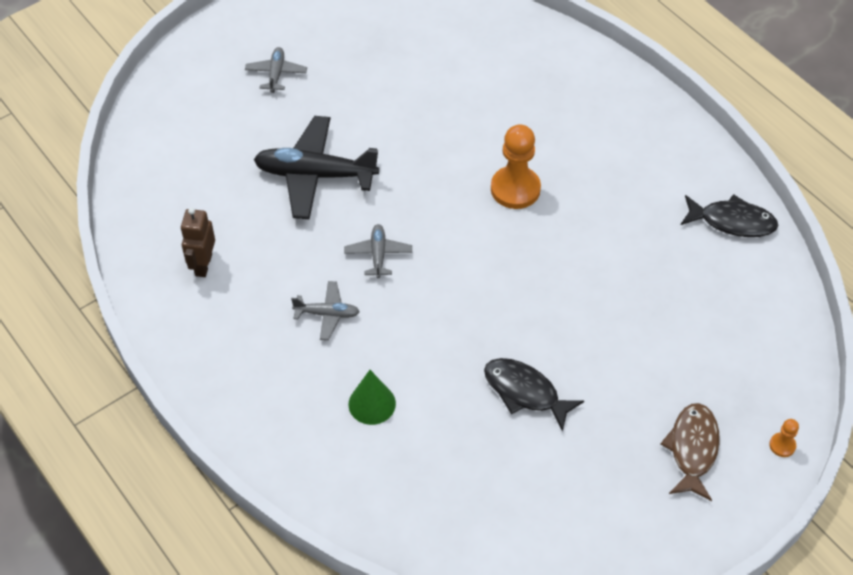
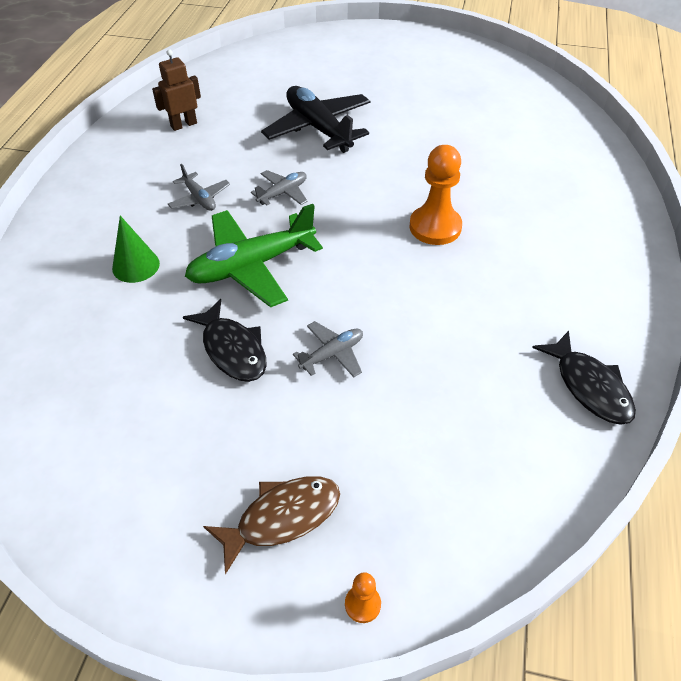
camera: 50 degrees right, 5 degrees down
grey plane [245,47,307,93] -> grey plane moved to [293,321,363,377]
black fish [484,358,584,432] -> black fish turned 150 degrees clockwise [183,299,267,382]
none -> green plane [185,204,323,307]

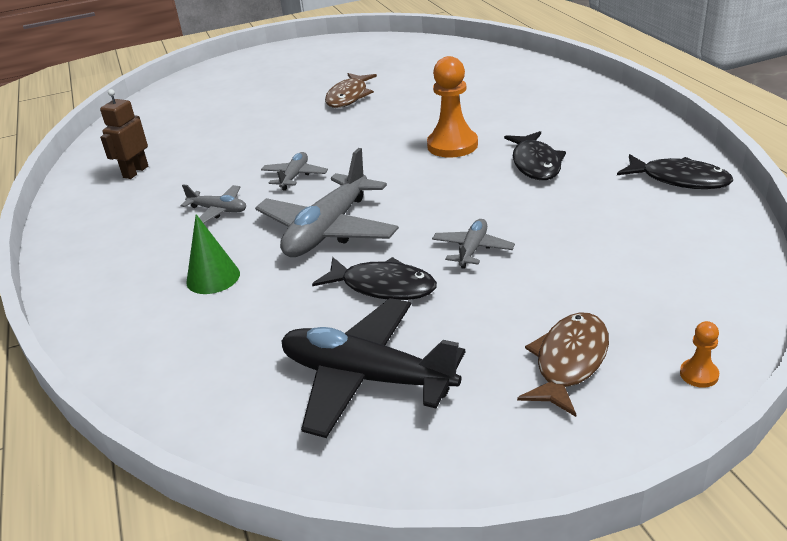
camera: 30 degrees left, 15 degrees down
green plane [185,204,323,307] -> grey plane [255,148,399,257]
black plane [261,86,371,153] -> black plane moved to [282,298,465,438]
none -> brown fish [325,73,377,108]
none -> black fish [504,131,566,180]

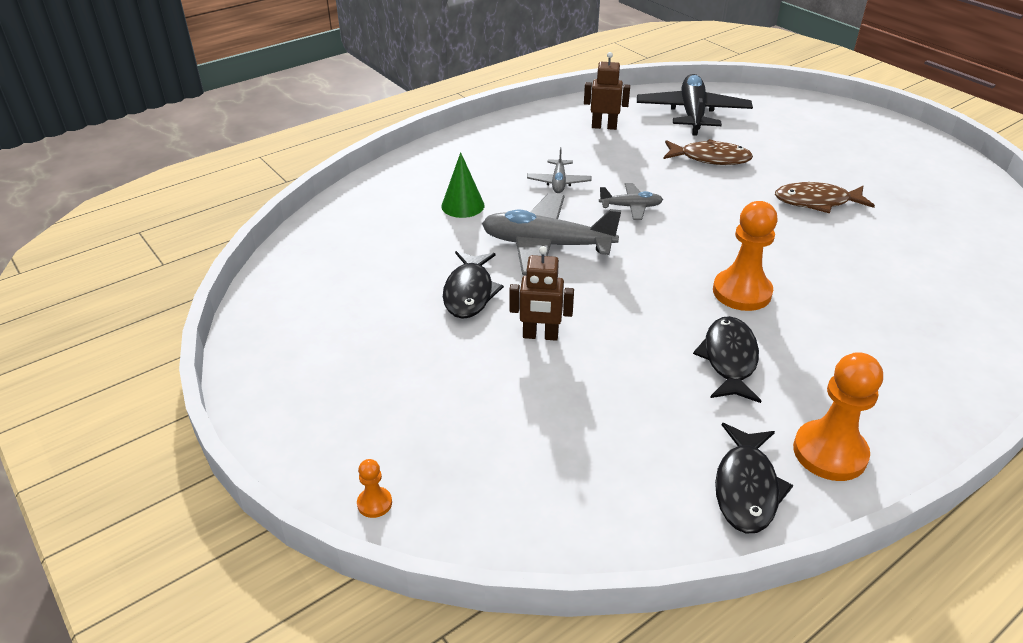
camera: 70 degrees right, 5 degrees up
black plane [282,298,465,438] -> black plane moved to [637,74,753,136]
grey plane [432,219,515,269] -> brown robot [509,246,574,341]
black fish [504,131,566,180] -> black fish turned 120 degrees clockwise [693,316,761,403]
brown fish [517,312,609,417] -> brown fish moved to [664,139,753,165]
none -> orange pawn [793,352,883,481]

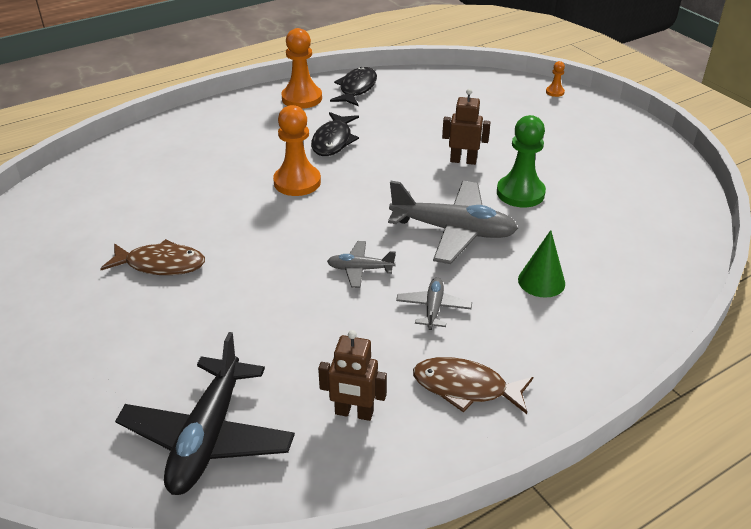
camera: 175 degrees left, 0 degrees up
black fish [443,251,504,319] -> green pawn [497,115,546,208]
brown fish [664,139,753,165] -> brown fish moved to [413,357,533,414]

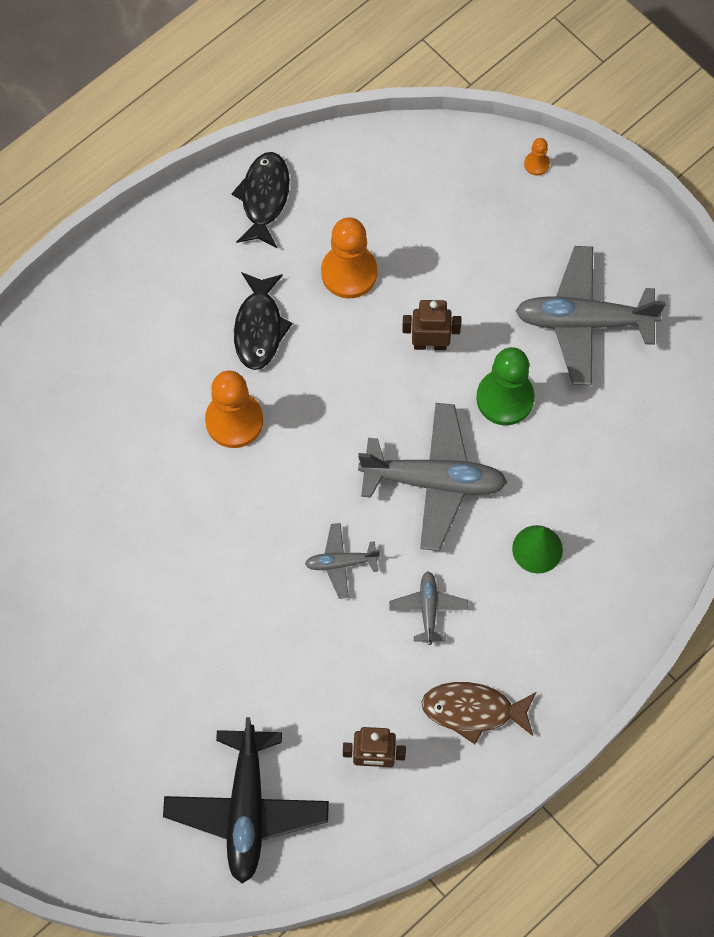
camera: 10 degrees left, 30 degrees up
brown fish [100,239,205,275] -> none
orange pawn [281,28,322,109] -> orange pawn moved to [321,217,377,299]
none -> grey plane [515,246,666,386]

